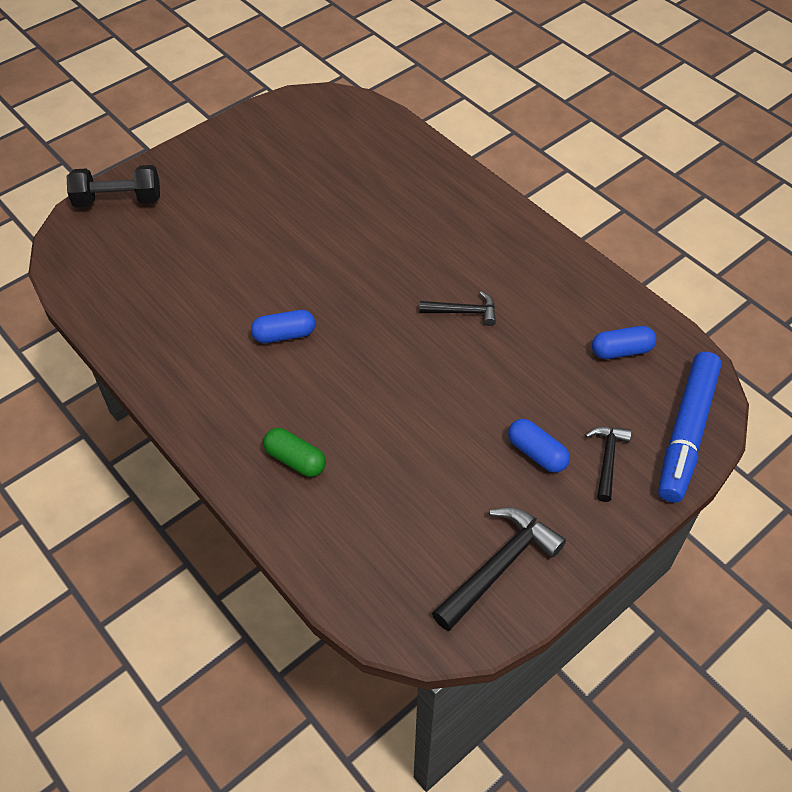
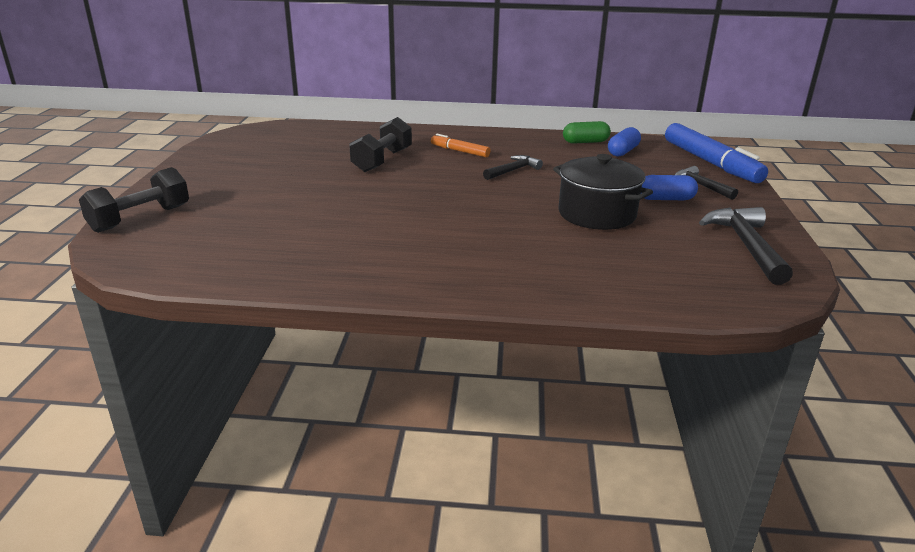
camera: 45 degrees left, 25 degrees down
blue capsule [251,310,315,343] -> none
green capsule [263,428,326,477] -> green capsule moved to [563,121,611,144]
none -> black dumbbell [349,117,412,172]
none -> orange marker [431,134,490,157]
none -> black pot [553,154,653,230]

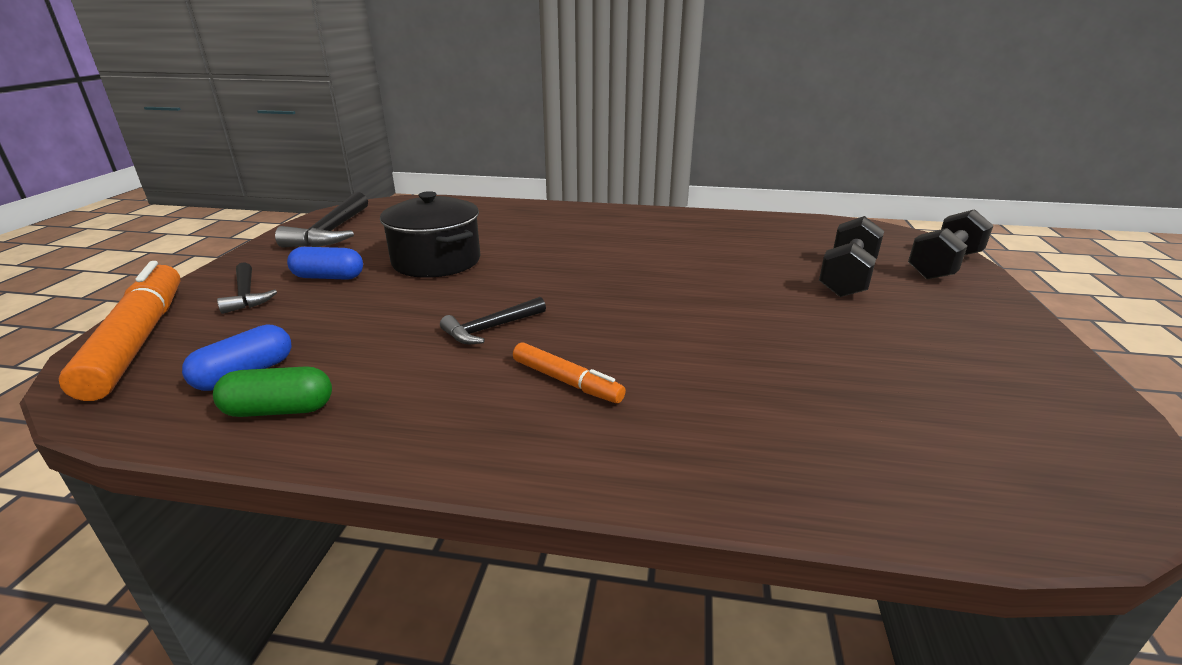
camera: 175 degrees left, 0 degrees up
black dumbbell [349,117,412,172] -> black dumbbell moved to [819,216,884,297]
blue marker [665,123,768,183] -> orange marker [58,261,181,401]

